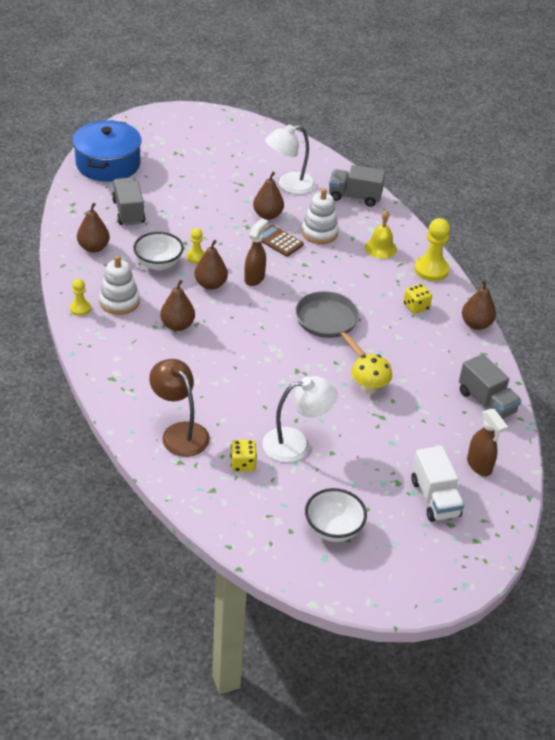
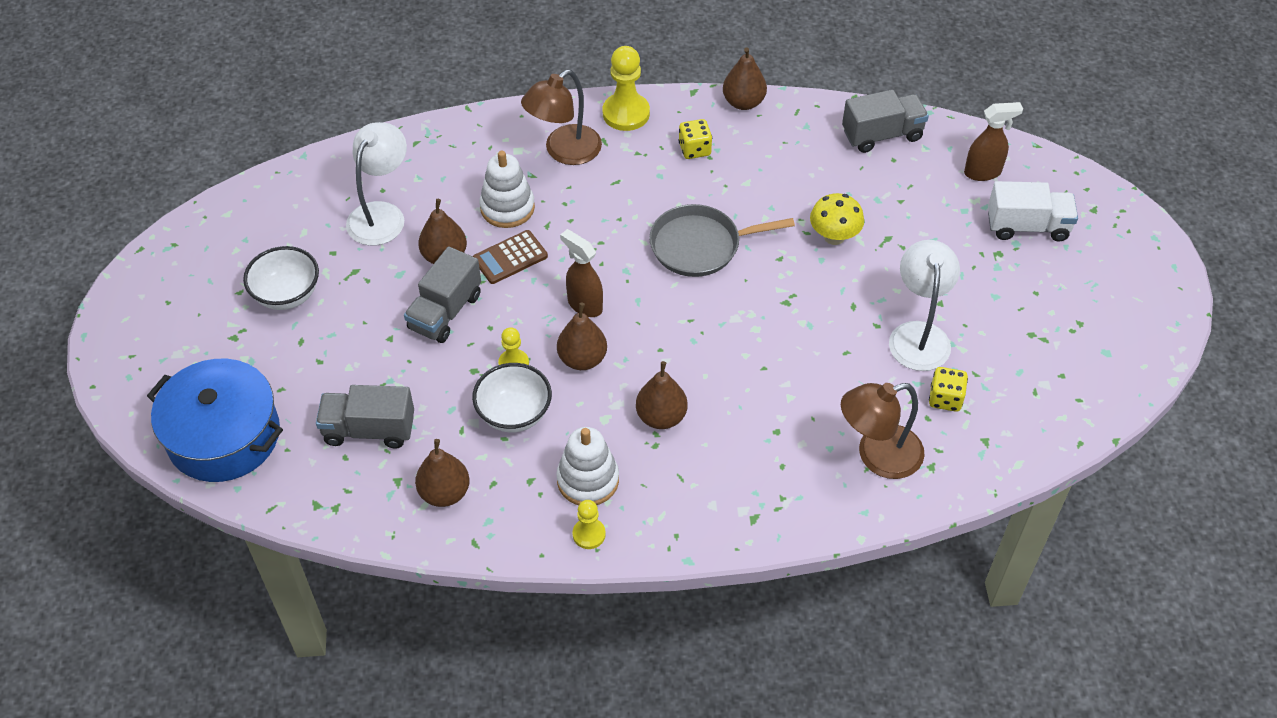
camera: 70 degrees left, 10 degrees up
white lamp [265,125,316,194] -> white lamp turned 150 degrees counterclockwise [346,122,407,246]
white bowl [305,488,367,542] -> white bowl moved to [243,246,319,310]
grey truck [329,165,385,207] -> grey truck moved to [404,247,481,343]
yellow bell [365,210,397,259] -> brown lamp [521,70,602,165]

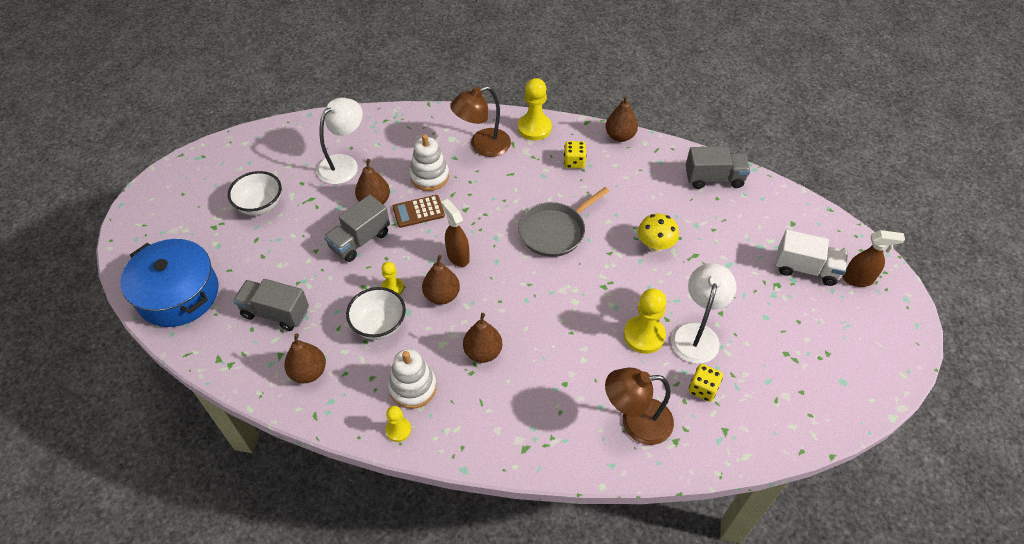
camera: 15 degrees right, 0 degrees up
grey pan [649,204,795,277] -> grey pan turned 45 degrees counterclockwise [518,187,609,257]
brown spray bottle [964,102,1023,181] -> brown spray bottle moved to [843,230,905,287]
none -> yellow pawn [624,288,667,354]

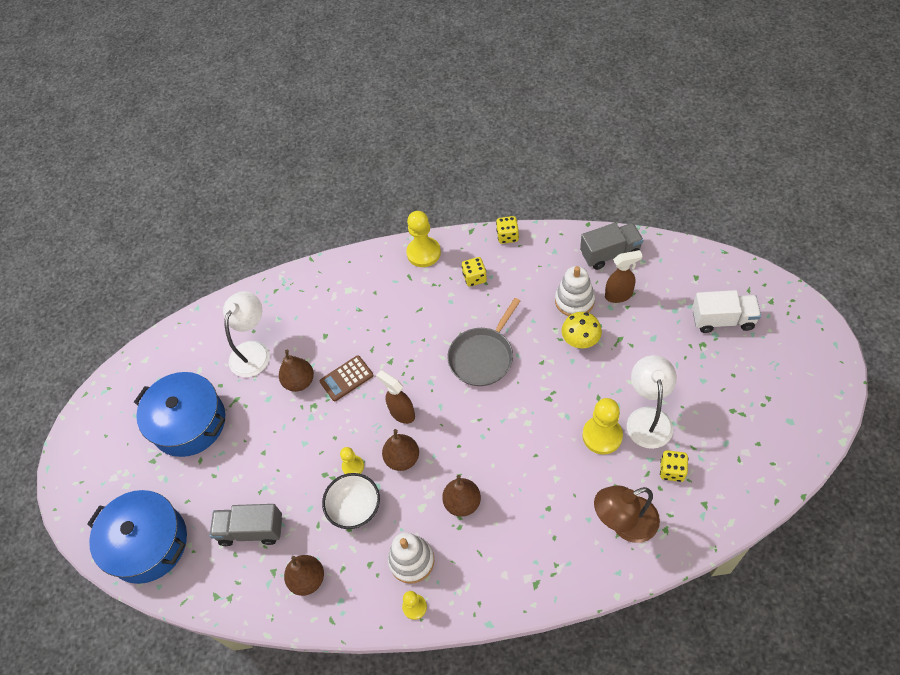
camera: 10 degrees left, 5 degrees up
white bowl [228,171,282,215] -> blue pot [134,372,225,457]
grey truck [324,194,390,262] -> none
white stacking toy [410,134,449,191] -> white stacking toy moved to [555,266,595,316]
brown lamp [450,86,511,157] -> none
brown pear [605,95,638,142] -> yellow dice [496,216,519,244]
brown spray bottle [843,230,905,287] -> brown spray bottle moved to [605,250,643,303]

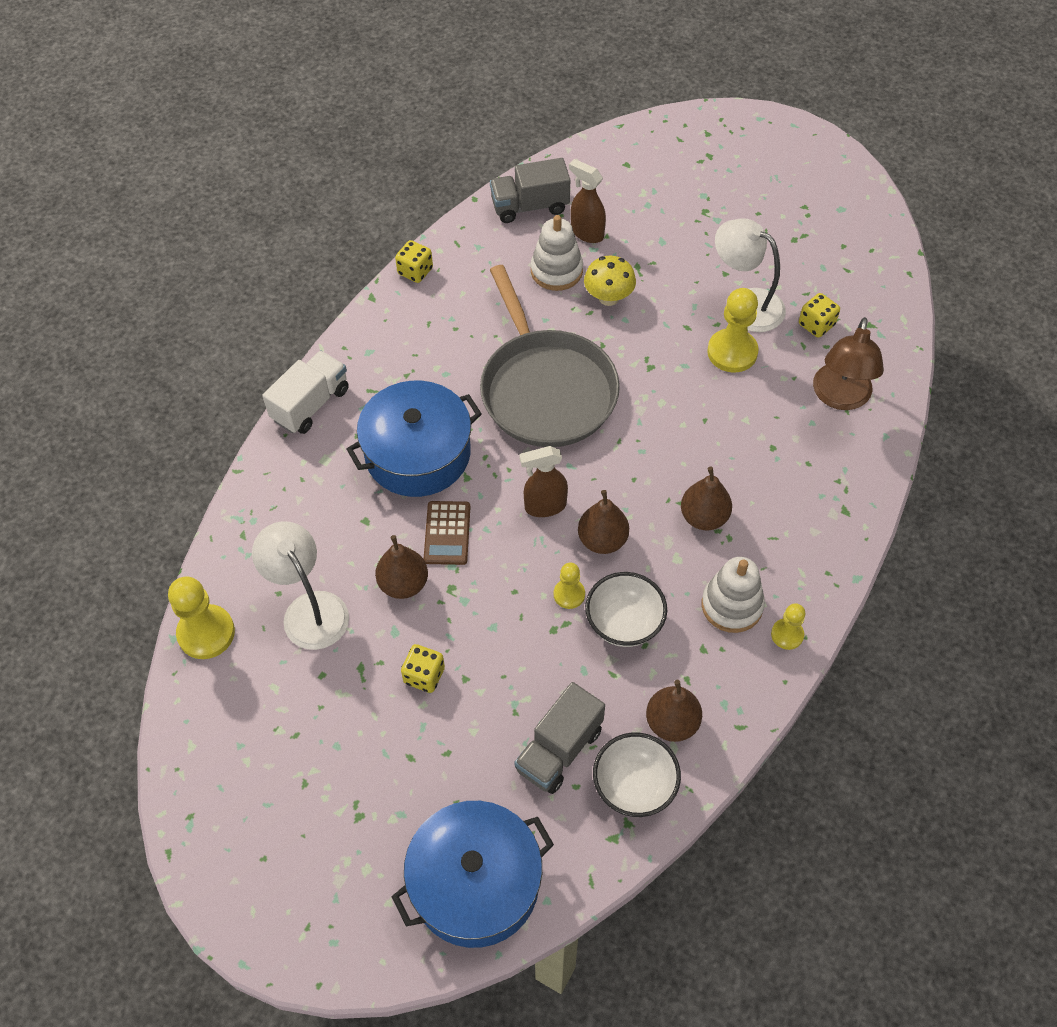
camera: 60 degrees left, 0 degrees up
blue pot [134,372,225,457] -> blue pot moved to [347,381,482,497]
yellow pawn [406,211,441,267] -> yellow pawn moved to [168,576,235,659]
grey pan [447,298,520,386] -> grey pan [480,265,620,447], size x1.54
yellow dice [462,257,487,287] -> yellow dice moved to [401,644,445,693]
grey truck [580,223,643,270] -> grey truck turned 120 degrees counterclockwise [490,158,570,223]
brown spray bottle [605,250,643,303] -> brown spray bottle turned 75 degrees counterclockwise [569,159,606,243]
white truck [692,290,761,333] -> white truck moved to [262,350,349,434]
none -> white bowl [593,732,681,817]

